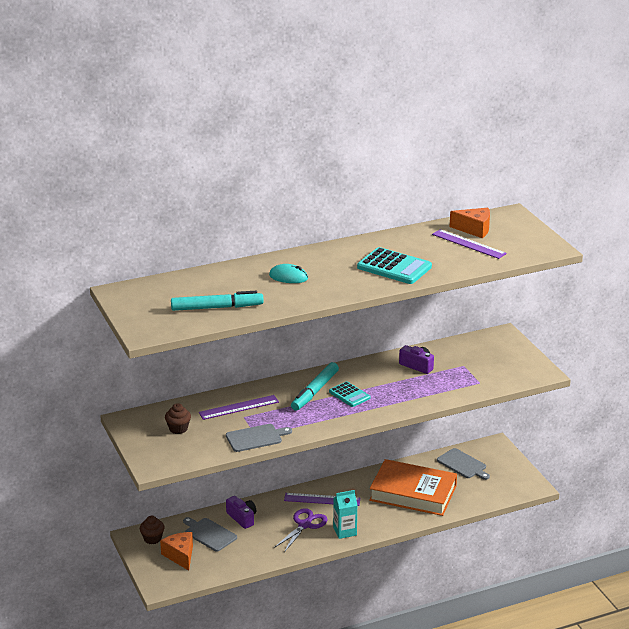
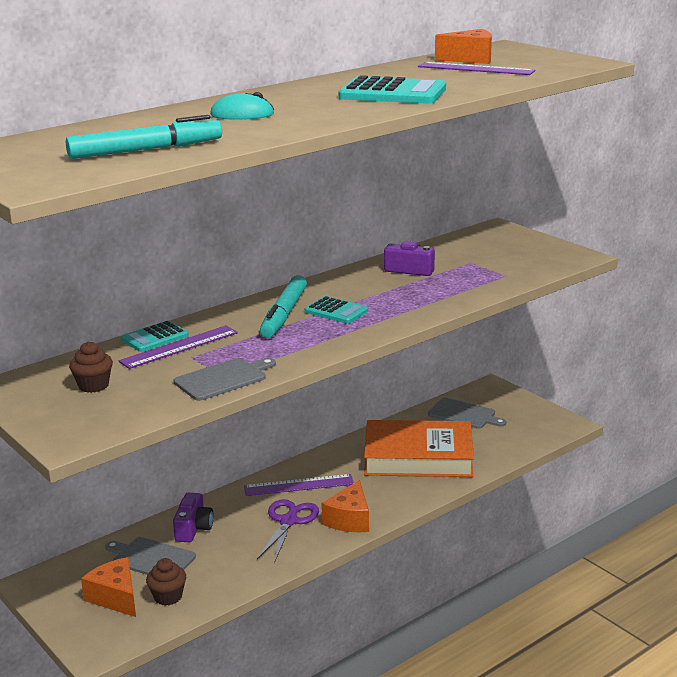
camera: 15 degrees left, 5 degrees down
brown cupcake [140,516,164,544] -> brown cupcake moved to [146,558,186,606]
purple camera [226,496,256,529] -> purple camera turned 60 degrees clockwise [173,493,214,542]
turquoise carton [333,490,358,539] -> orange cheese [321,480,369,532]
none -> turquoise calculator [121,321,189,352]

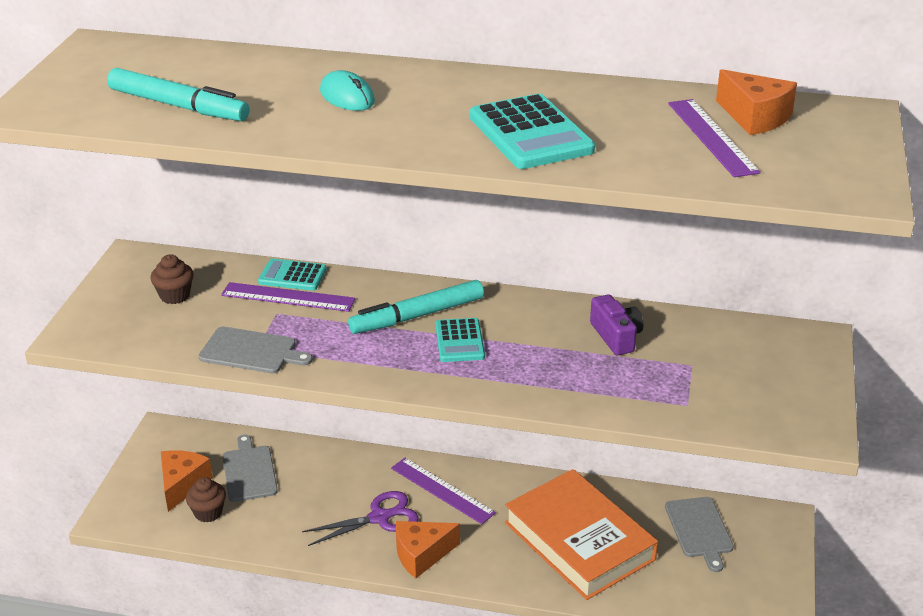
camera: 50 degrees right, 10 degrees up
purple camera [173,493,214,542] -> none

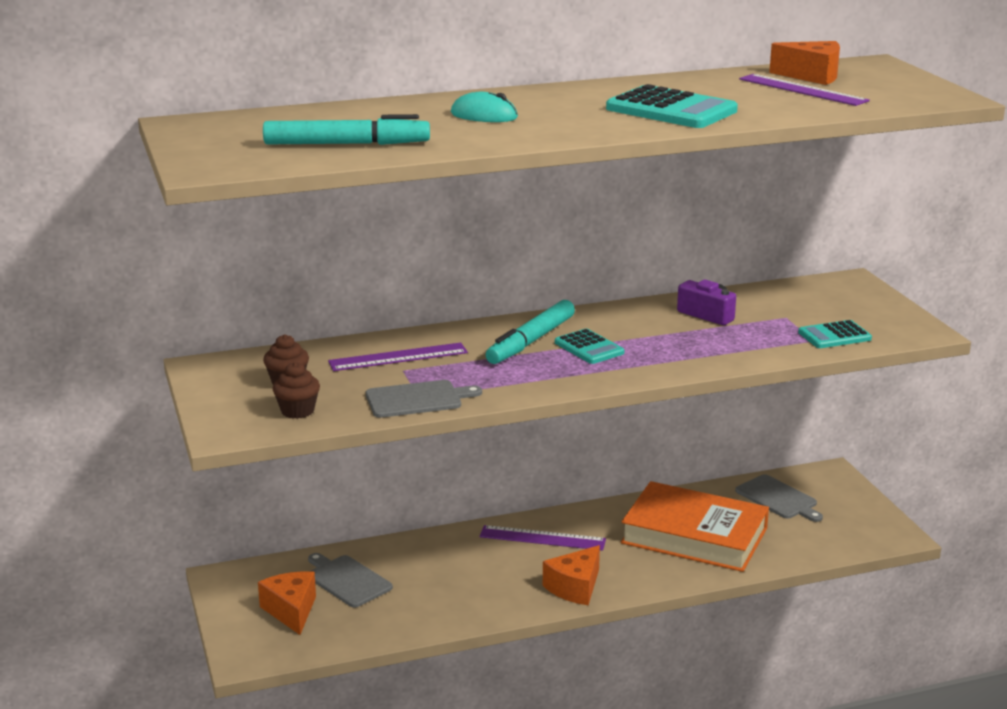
camera: 30 degrees left, 10 degrees down
brown cupcake [186,477,226,523] -> brown cupcake moved to [273,362,320,419]
turquoise calculator [258,259,326,291] -> turquoise calculator moved to [798,320,872,348]
purple scissors [302,491,419,546] -> none

